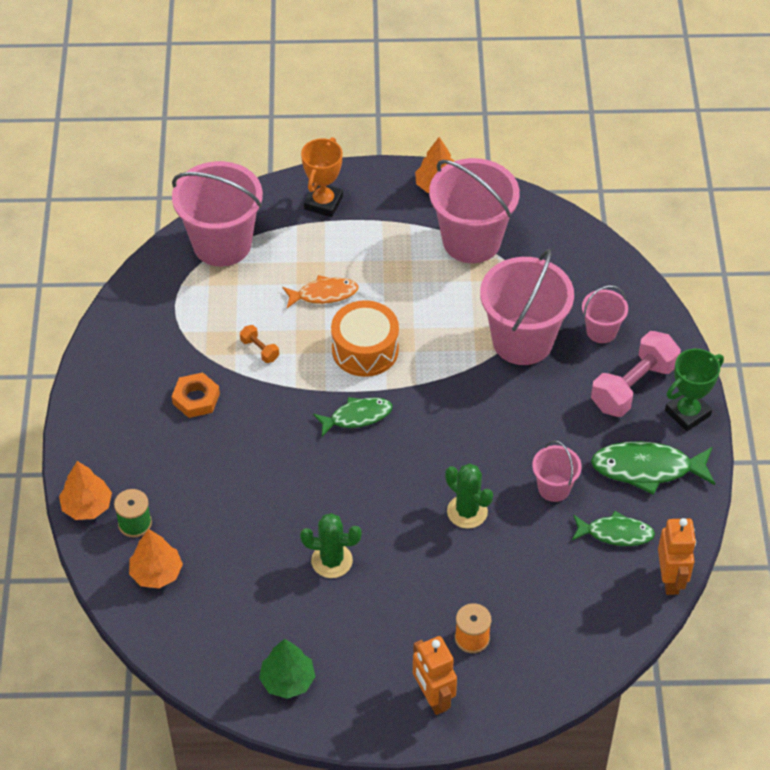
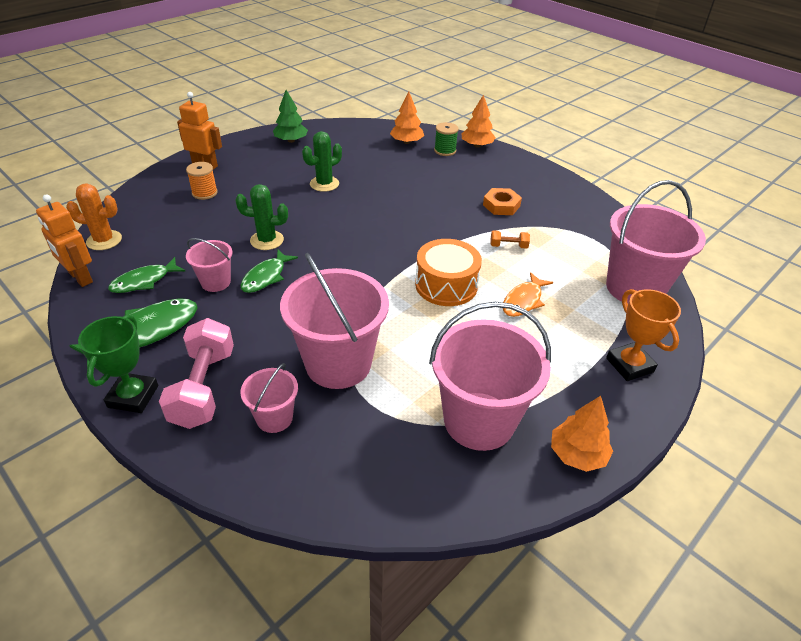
camera: 135 degrees right, 10 degrees down
green fish [313,397,393,436] -> green fish moved to [240,250,298,293]
none -> orange cactus [66,184,122,250]

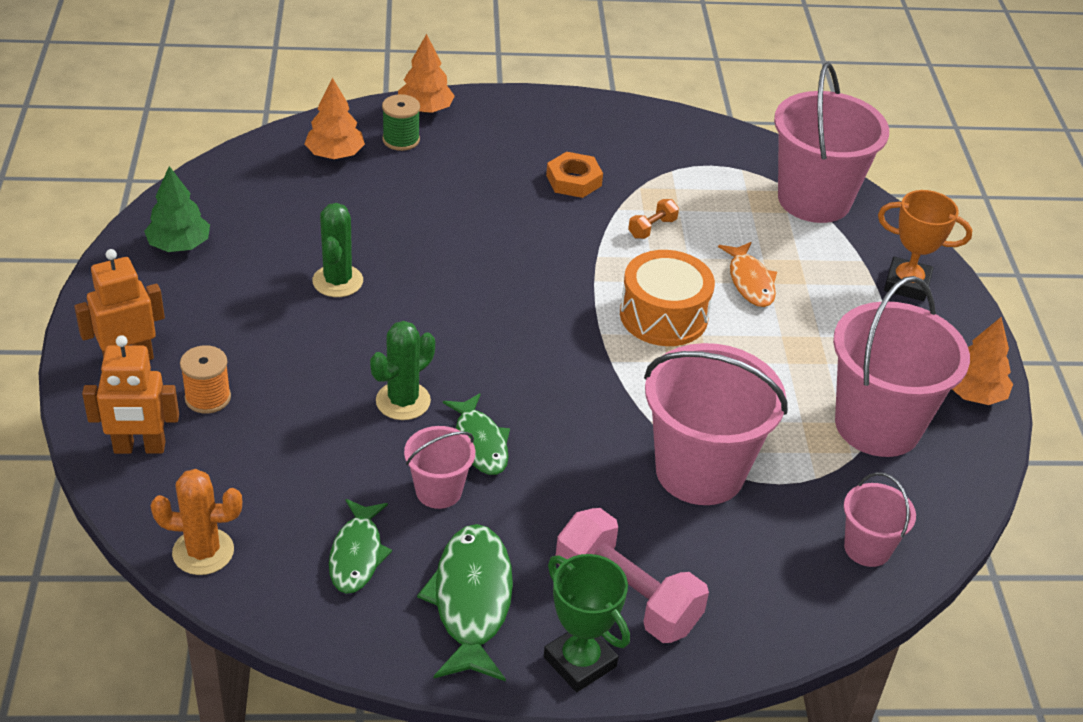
camera: 50 degrees left, 0 degrees up
orange robot [36,194,93,287] -> orange robot moved to [82,335,179,454]
orange cactus [66,184,122,250] -> orange cactus turned 45 degrees clockwise [151,469,242,575]
pink bucket [240,363,298,433] -> pink bucket moved to [844,472,916,567]

